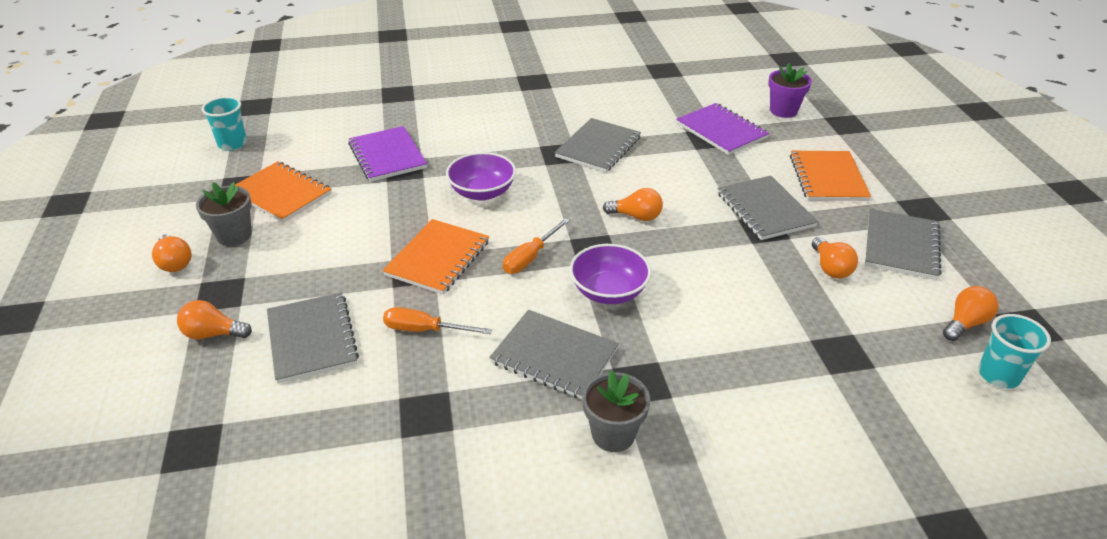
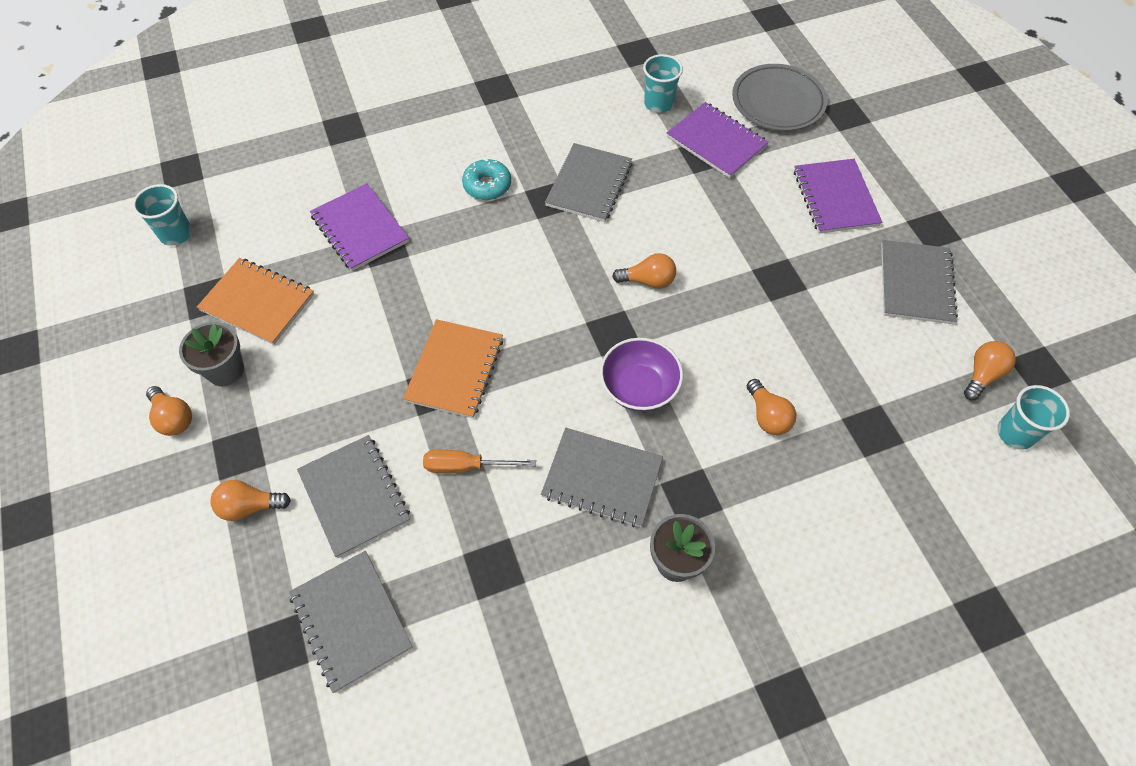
camera: 10 degrees left, 20 degrees up
purple bowl [446,152,516,201] -> none
orange screwdriver [503,218,570,274] -> none
grey notebook [717,176,818,240] -> grey notebook moved to [289,551,413,693]
purple flower pot [768,63,812,118] -> grey plate [732,64,827,131]
orange notebook [790,151,871,201] -> purple notebook [794,159,882,234]
orange light bulb [812,237,858,278] -> orange light bulb moved to [747,379,796,435]
none -> turquoise donut [462,158,511,200]
none -> turquoise cup [643,54,683,113]

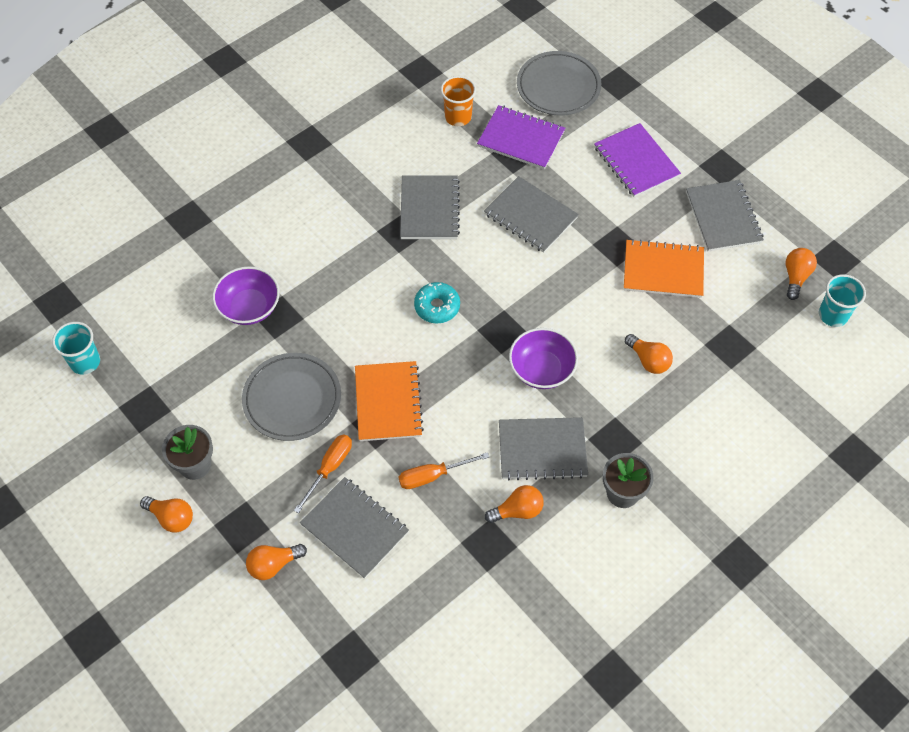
camera: 20 degrees left, 0 degrees up
orange notebook [197,258,314,345] -> orange notebook moved to [624,239,704,298]
grey notebook [289,551,413,693] -> grey notebook moved to [484,176,579,253]
purple notebook [310,183,409,271] -> purple bowl [212,266,280,325]
turquoise donut [462,158,511,200] -> turquoise donut moved to [414,282,460,323]
orange light bulb [612,253,676,289] -> orange light bulb moved to [485,485,544,523]
turquoise cup [643,54,683,113] -> orange cup [441,76,476,126]
none -> grey plate [242,353,341,441]
none -> orange screwdriver [294,434,352,513]

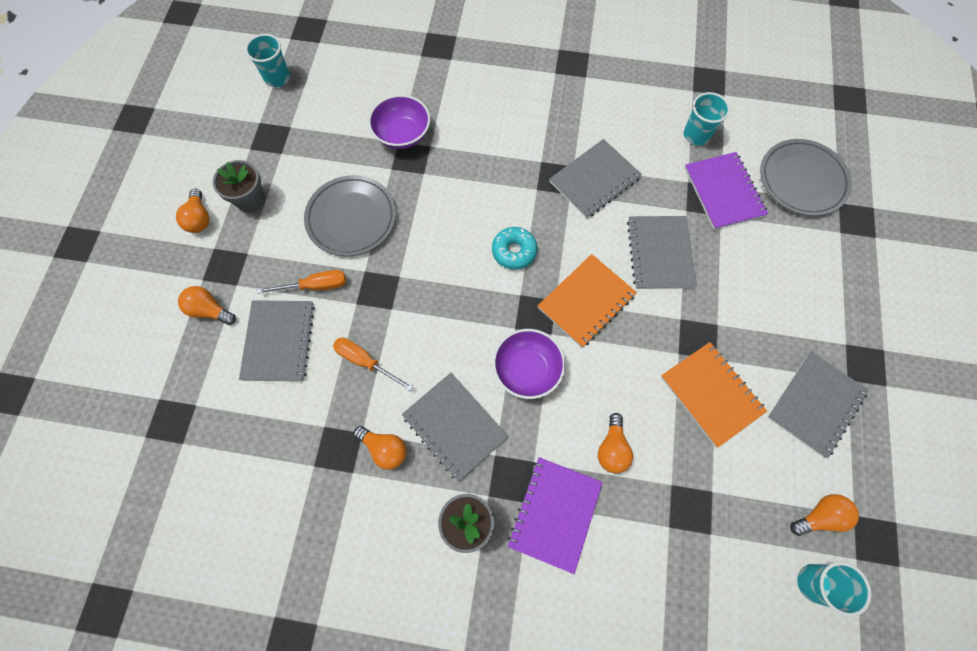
camera: 50 degrees right, 10 degrees up
orange notebook [355,361,424,441] -> orange notebook moved to [538,254,637,348]
orange cup [441,76,476,126] -> turquoise cup [684,92,730,145]
purple notebook [594,123,681,197] -> purple notebook moved to [508,457,603,574]

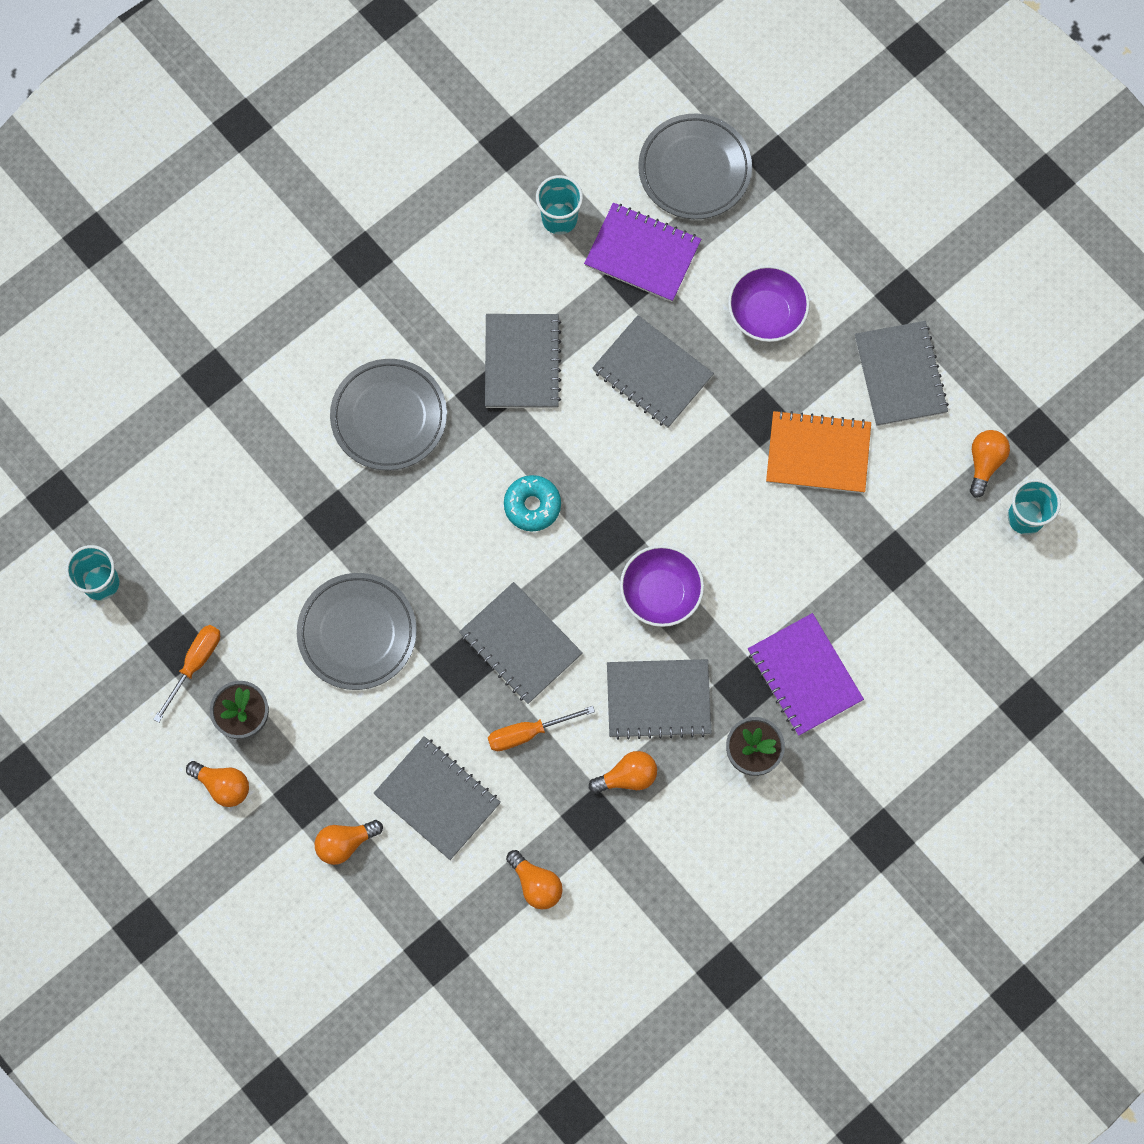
camera: 50 degrees left, 5 degrees up
orange screwdriver [257,270,346,294] -> orange screwdriver moved to [153,625,220,723]
purple bowl [368,95,430,149] -> purple bowl moved to [728,265,810,342]
orange notebook [538,254,637,348] -> none
orange light bulb [598,413,633,474] -> orange light bulb moved to [506,850,563,910]
none -> grey plate [330,359,447,470]
none -> grey notebook [459,582,583,704]

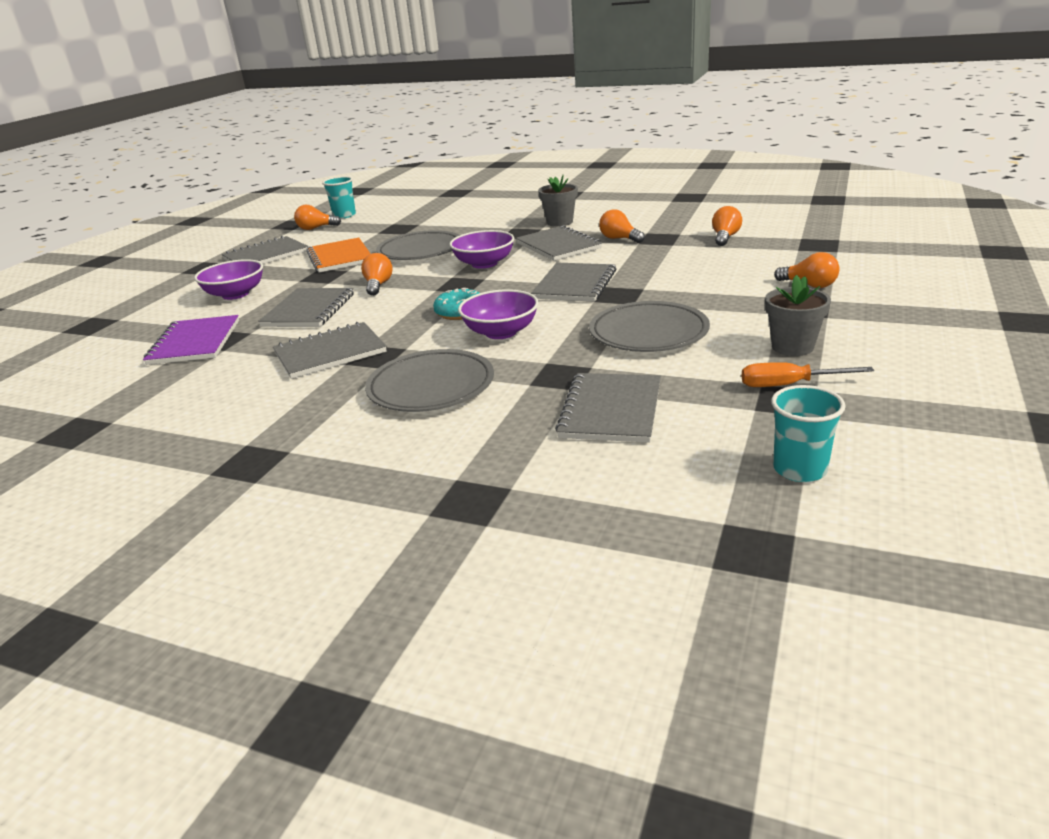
camera: 115 degrees left, 45 degrees down
orange light bulb [186,761,249,807] -> orange light bulb moved to [361,253,393,296]
grey notebook [373,736,501,860] -> grey notebook moved to [555,373,661,443]
orange screwdriver [488,706,595,751] -> none
turquoise cup [536,175,583,235] -> none
grey plate [638,114,752,219] -> grey plate moved to [376,230,460,260]
purple notebook [748,613,864,736] -> none
none -> purple bowl [458,289,539,339]

